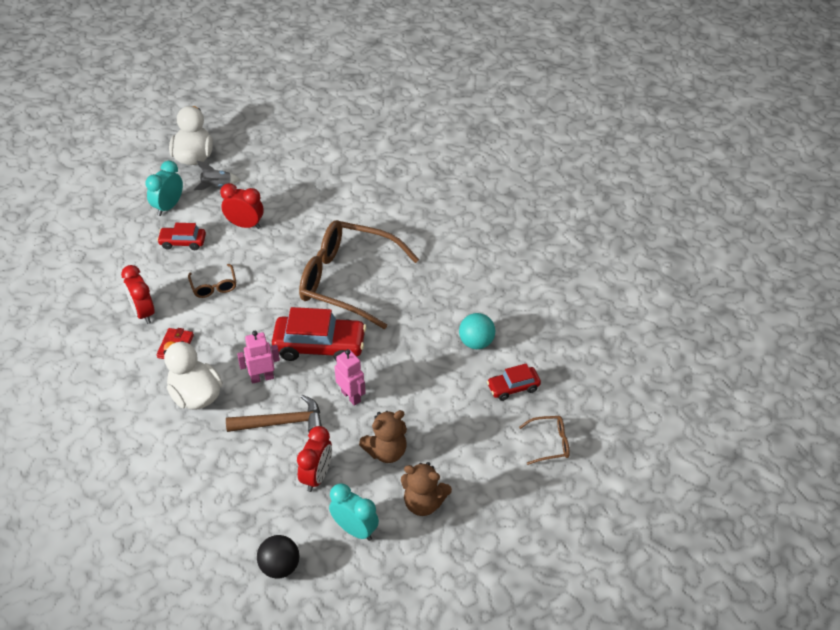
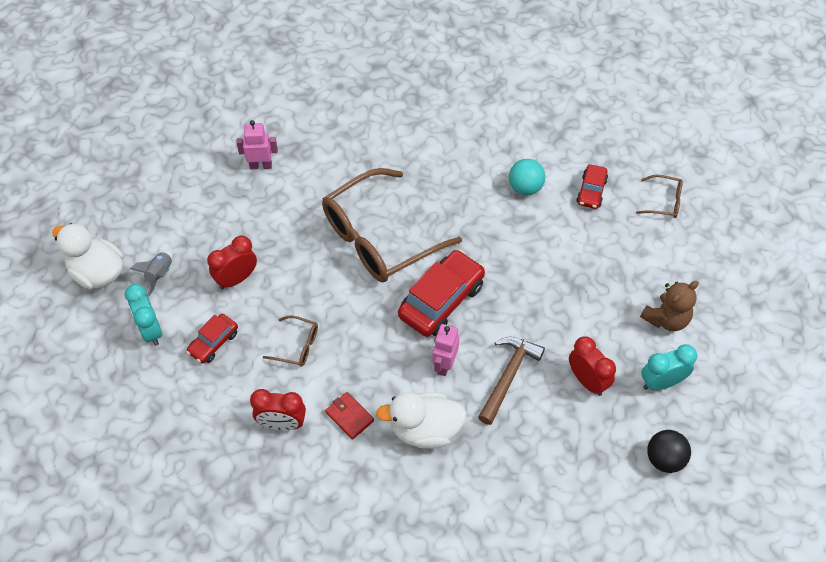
camera: 55 degrees left, 10 degrees up
pink robot [335,349,366,406] -> pink robot moved to [236,120,278,169]
brown teddy bear [359,410,407,463] -> none
brown glasses [519,416,570,465] -> brown glasses turned 75 degrees clockwise [636,175,683,218]

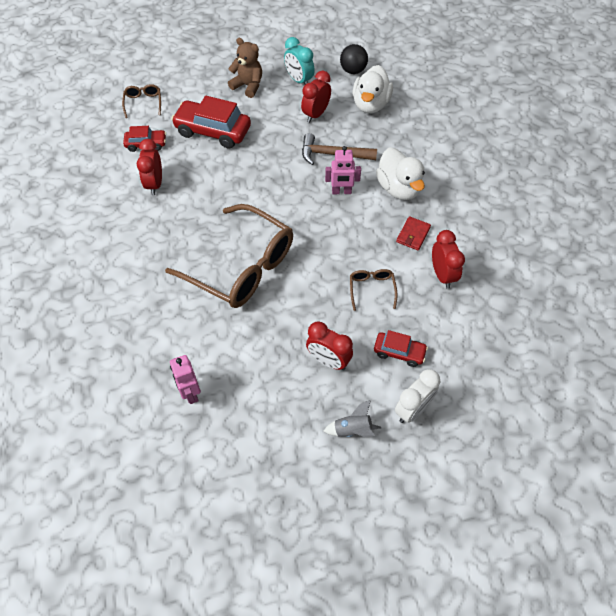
camera: 110 degrees left, 0 degrees up
white duck [52,223,123,289] -> white duck moved to [352,65,393,113]
turquoise clock [125,284,162,346] -> white clock [395,369,440,423]
red car [398,250,485,337] -> red car moved to [171,96,251,149]
turquoise ball [509,159,545,195] -> red clock [137,139,162,195]

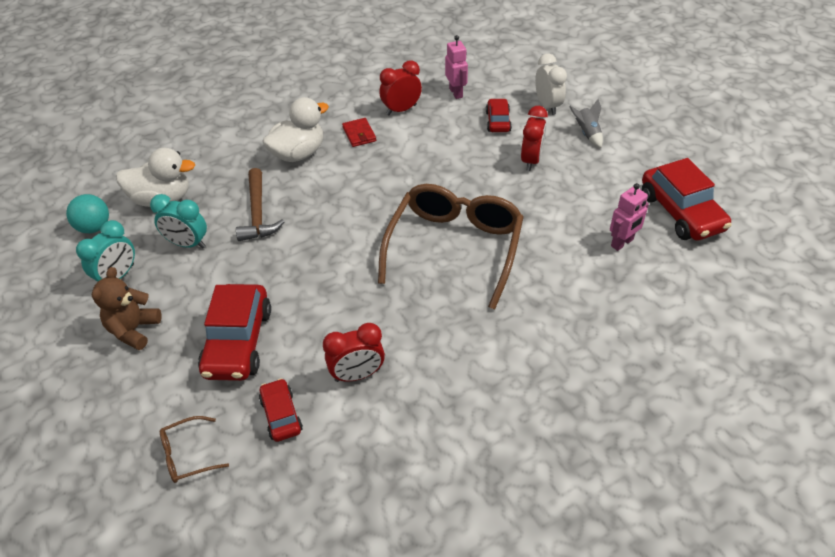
camera: 105 degrees left, 10 degrees down
red clock [301,71,331,123] -> turquoise clock [150,194,207,248]
pink robot [325,146,361,194] -> pink robot moved to [445,35,468,99]
black ball [340,44,368,74] -> turquoise ball [66,194,109,233]
brown glasses [350,269,397,311] -> none
white clock [395,369,440,423] -> white clock turned 45 degrees clockwise [535,53,567,115]
red wallet [396,216,431,250] -> red wallet turned 60 degrees clockwise [342,118,376,147]
none -> red car [642,158,732,241]

